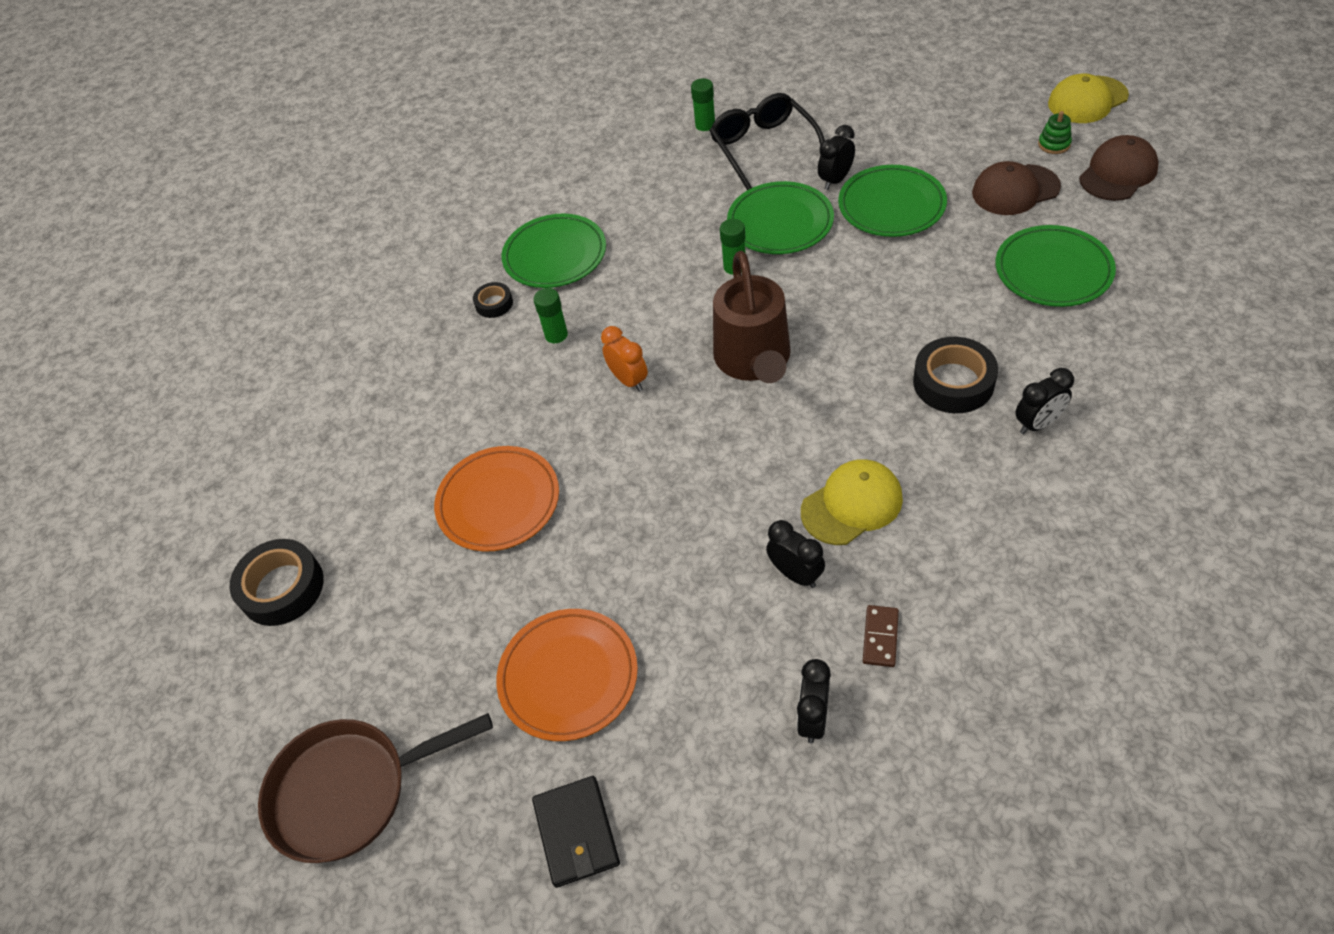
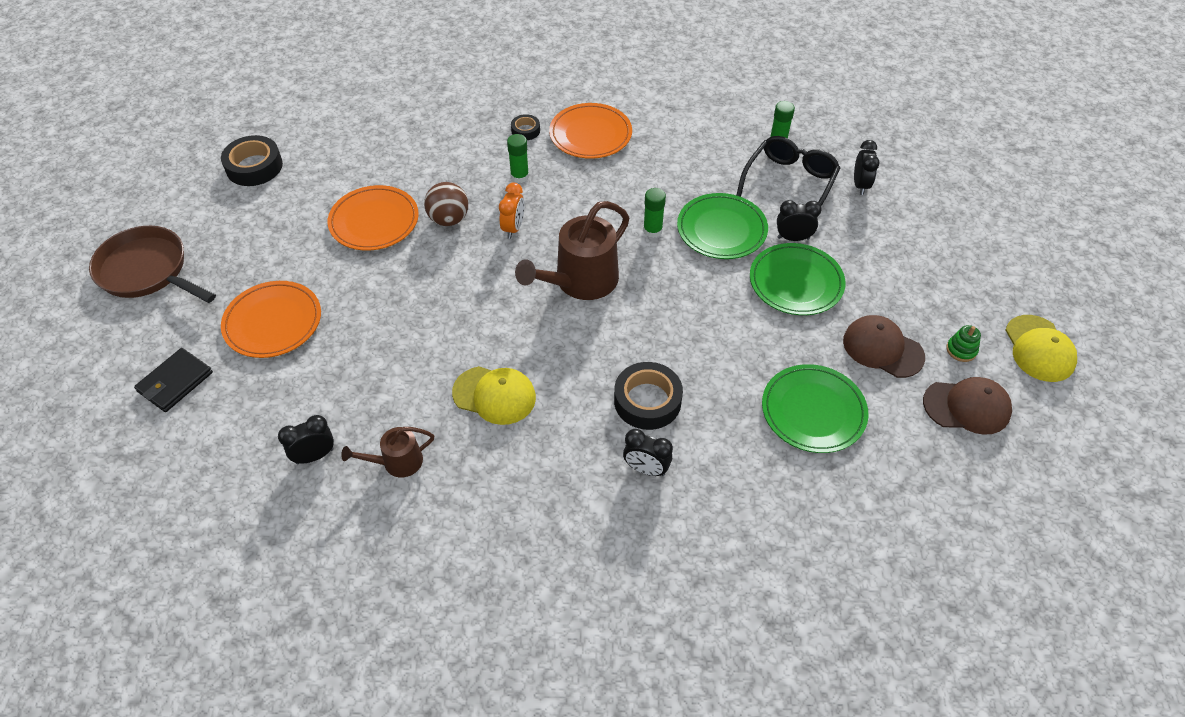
camera: 45 degrees right, 0 degrees up
green plate [502,214,606,288] -> orange plate [549,103,632,159]
black clock [766,520,825,588] -> black clock moved to [854,140,879,195]
brown domino [863,605,899,667] -> brown watering can [341,427,434,478]
yellow cap [1048,73,1129,123] -> yellow cap turned 120 degrees counterclockwise [1006,315,1077,382]
none -> brown ball [424,182,468,226]

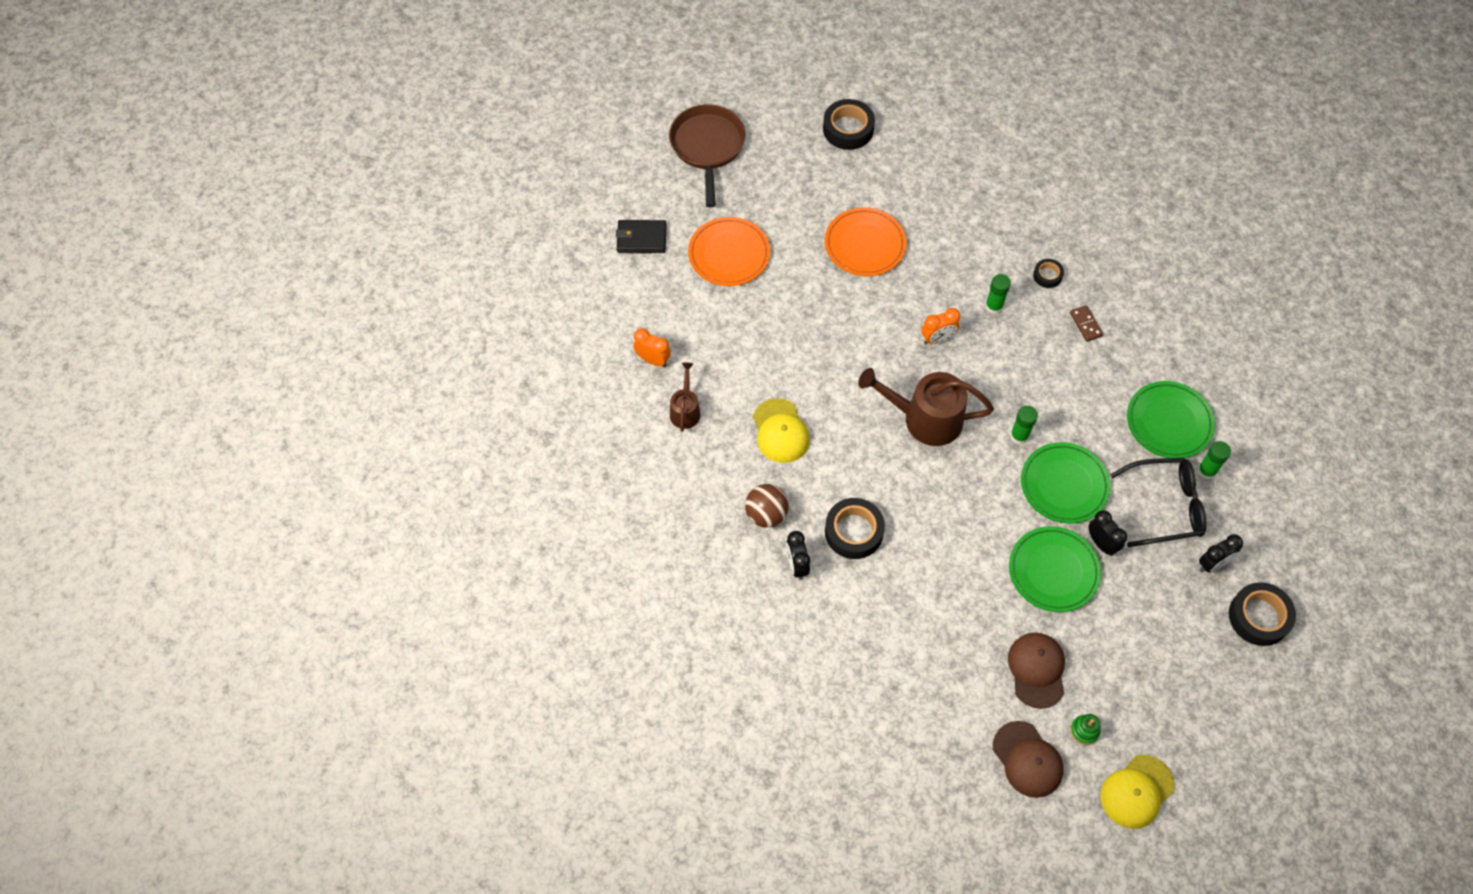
camera: 55 degrees right, 10 degrees up
black clock [278,415,334,464] -> orange clock [634,328,671,367]
brown watering can [341,427,434,478] -> brown watering can turned 60 degrees clockwise [670,362,700,432]
brown ball [424,182,468,226] -> brown ball moved to [745,484,789,528]
orange plate [549,103,632,159] -> brown domino [1070,305,1103,342]
green plate [762,364,868,453] -> green plate moved to [1127,381,1215,458]
none -> black tape [1229,582,1296,646]

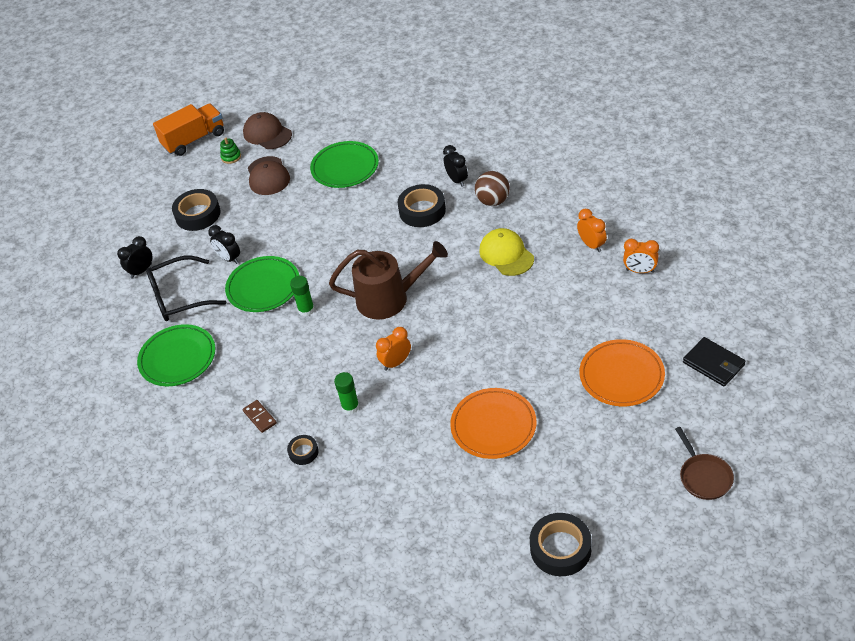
camera: 170 degrees right, 15 degrees down
black wallet [616,220,667,253] -> black wallet turned 60 degrees clockwise [683,337,746,386]
brown pan [669,104,745,207] -> brown pan [675,427,734,500], size x0.59
brown watering can [670,362,700,432] -> orange clock [577,209,607,252]
green plate [1009,526,1101,612] -> green plate moved to [310,141,379,188]
yellow cap [1100,755,1175,829] -> orange truck [153,103,224,156]
green glue stick [1198,441,1231,480] -> none
black tape [1229,582,1296,646] -> black tape moved to [172,189,221,231]

